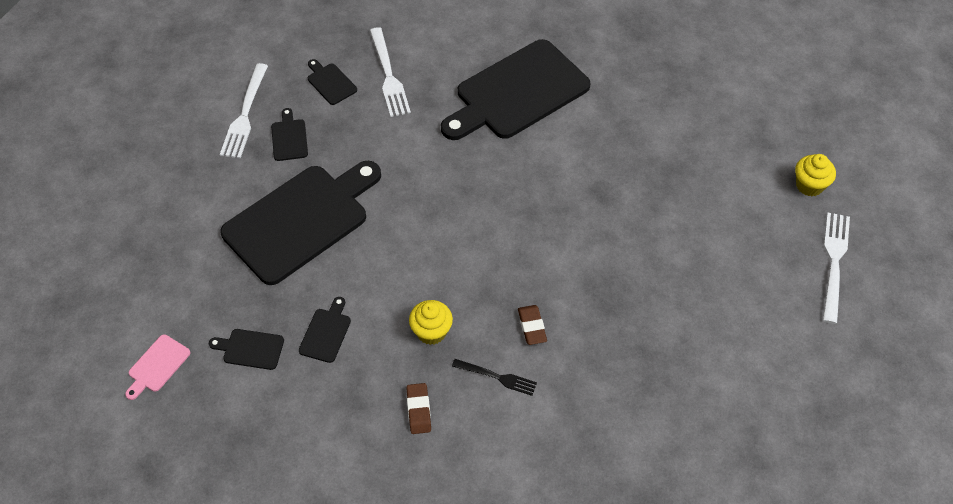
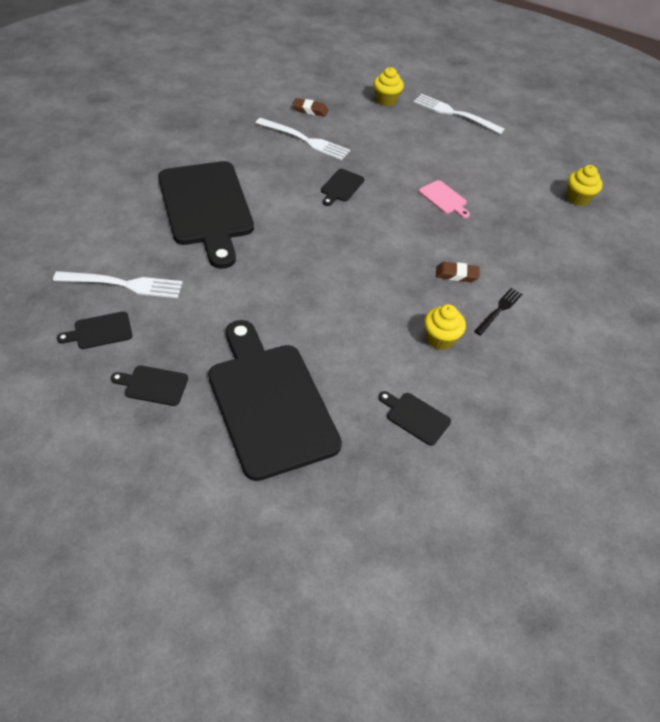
camera: 75 degrees left, 5 degrees down
pink cutting board [125,334,191,400] -> pink cutting board moved to [419,180,470,218]
black cutting board [209,329,284,370] -> black cutting board moved to [321,169,364,206]
white fork [220,63,268,158] -> white fork moved to [256,118,350,160]
brown eraser [406,383,431,434] -> brown eraser moved to [293,98,328,117]
none -> yellow cupcake [567,165,603,206]

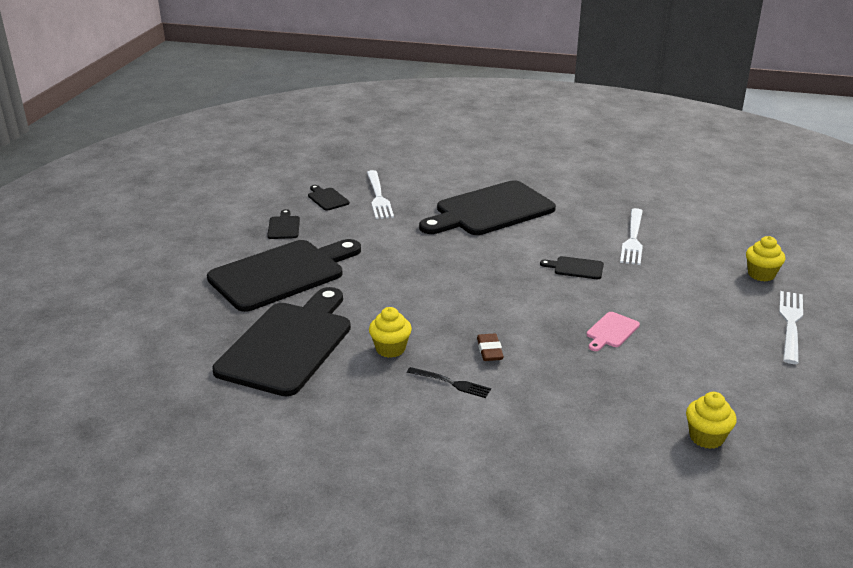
camera: 80 degrees right, 20 degrees down
brown eraser [293,98,328,117] -> none
black cutting board [378,391,451,446] -> black cutting board [212,287,351,396], size x2.50

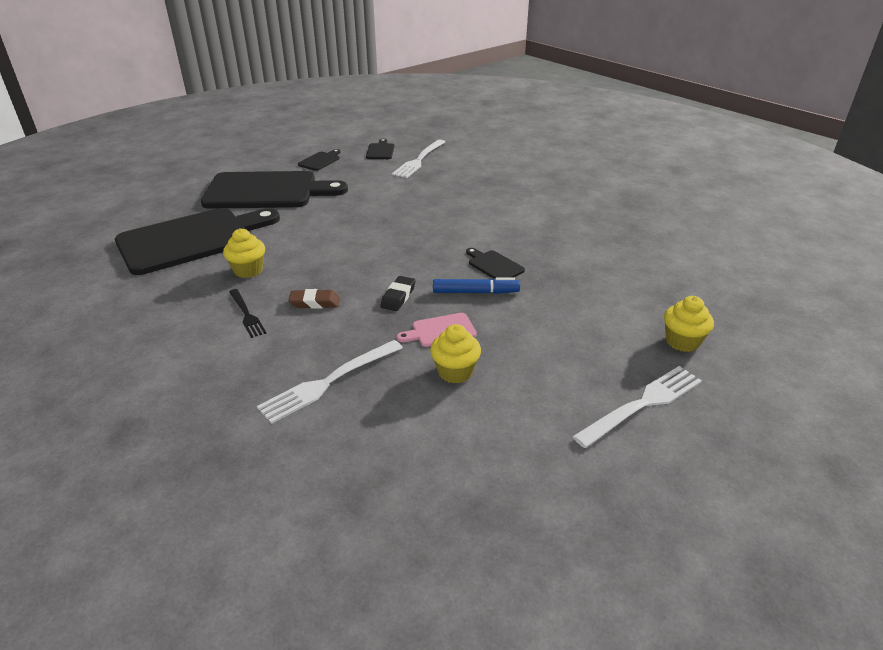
camera: 35 degrees right, 5 degrees up
black cutting board [419,180,556,235] -> none
brown eraser [477,333,504,361] -> brown eraser turned 60 degrees clockwise [289,289,340,309]
white fork [620,208,643,265] -> white fork moved to [257,340,403,424]
yellow cupcake [686,392,737,449] -> yellow cupcake moved to [430,324,481,384]
none -> black eraser [380,276,415,311]
none -> blue marker [433,277,520,294]

